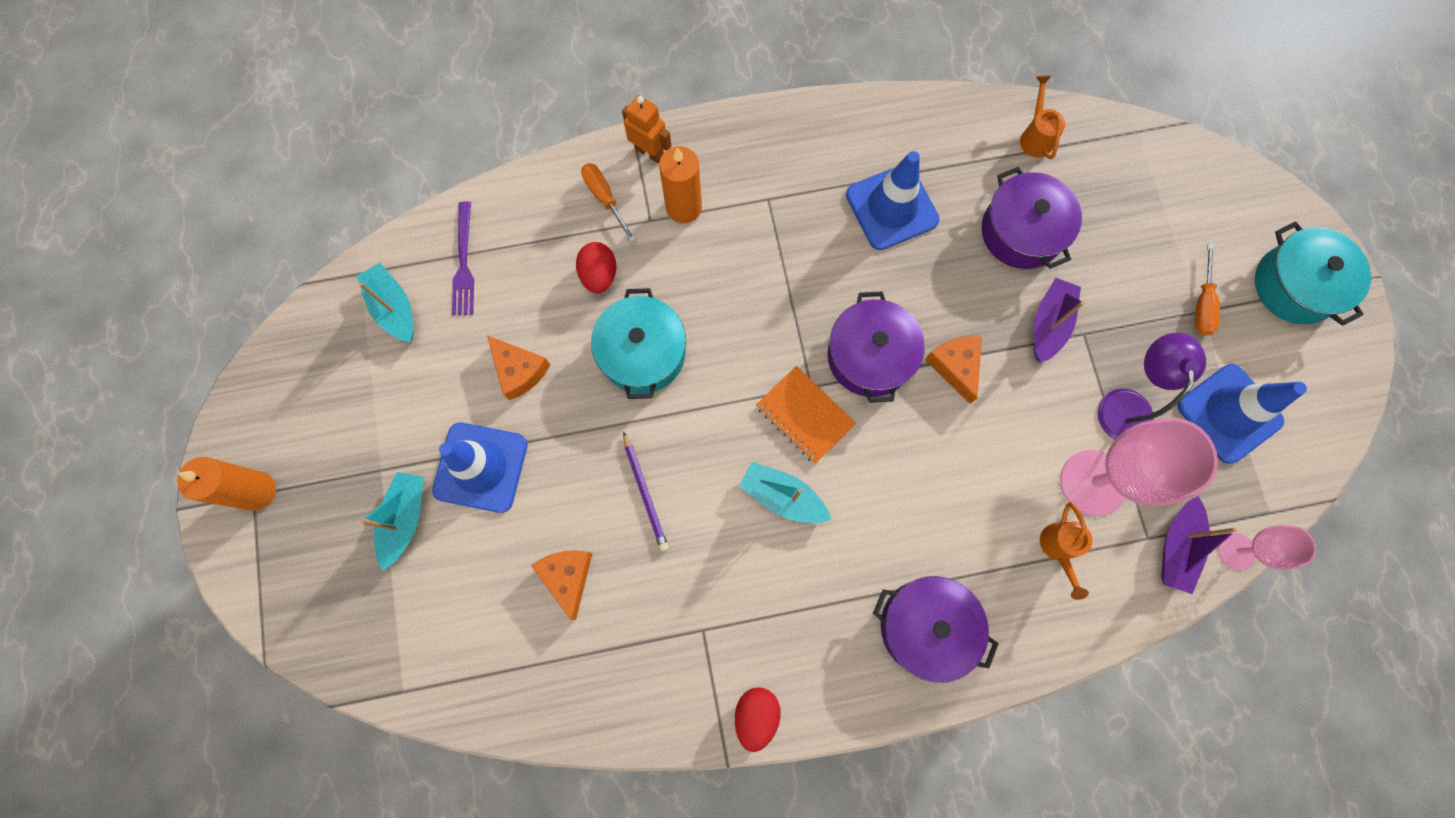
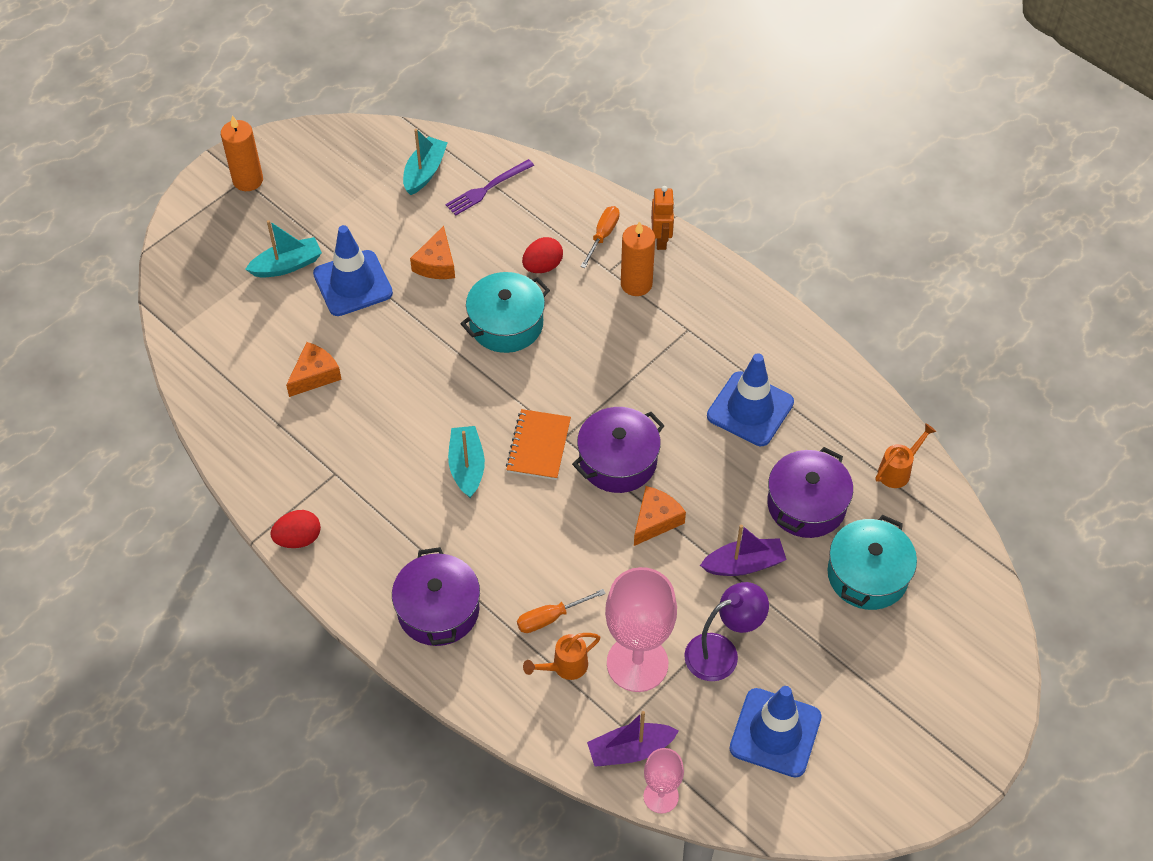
camera: 55 degrees right, 20 degrees down
purple pencil [623,431,669,551] -> none
orange screwdriver [1195,243,1220,335] -> orange screwdriver moved to [517,589,606,633]
turquoise pot [1255,222,1371,326] -> turquoise pot moved to [827,515,917,610]

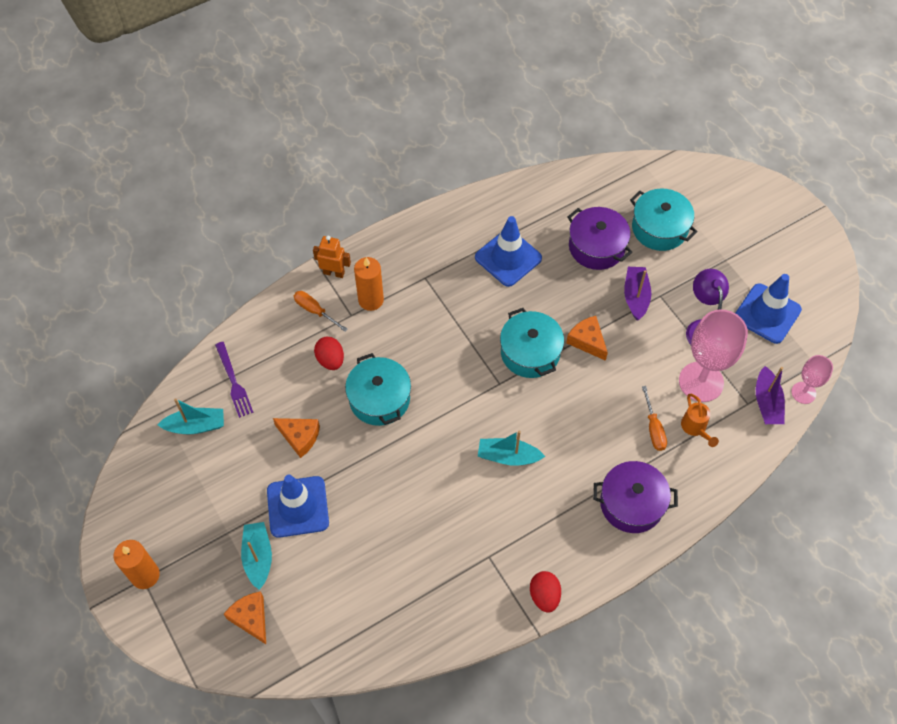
camera: 75 degrees left, 5 degrees up
orange cheese [286,342,342,397] -> orange cheese moved to [224,592,266,644]
turquoise boat [403,129,448,195] -> turquoise boat turned 135 degrees clockwise [157,398,224,434]
orange notebook [506,409,571,480] -> none
purple pot [572,407,665,493] -> turquoise pot [500,308,564,378]
orange watering can [875,423,936,488] -> none

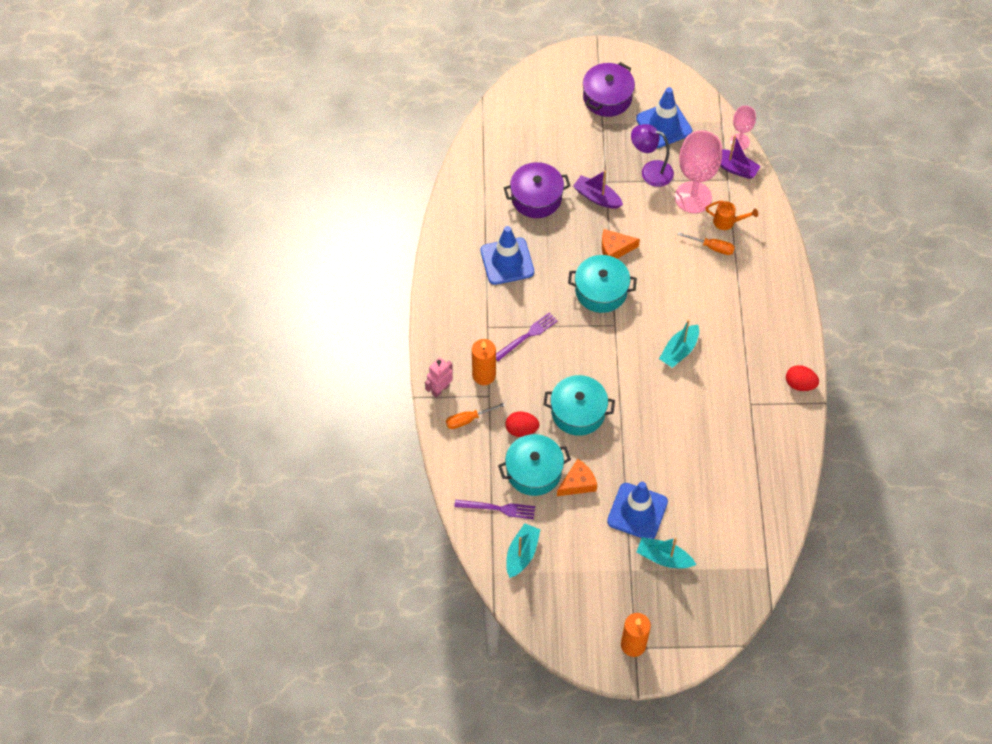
camera: 60 degrees left, 0 degrees up
orange cheese [224,592,266,644] -> none
orange robot [313,236,351,278] -> pink robot [425,358,453,398]
purple pot [593,461,678,533] -> purple pot moved to [583,62,635,117]
turquoise pot [630,188,698,251] -> turquoise pot moved to [498,434,571,496]
none -> purple fork [496,312,558,361]

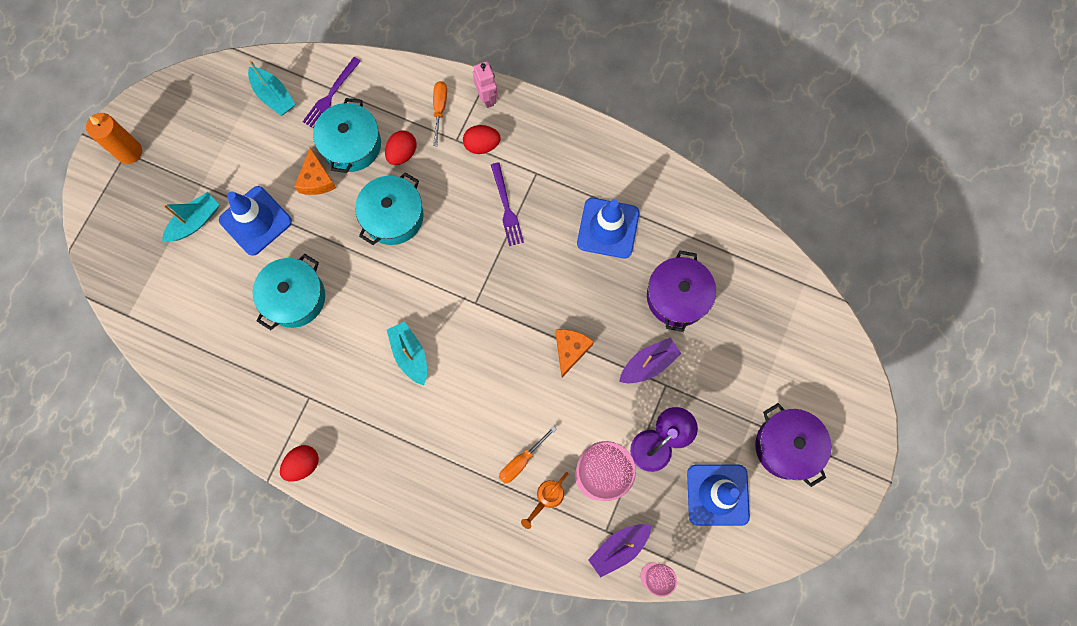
camera: 115 degrees right, 15 degrees up
orange candle [472,339,496,385] -> red egg [463,125,501,154]
turquoise pot [568,255,637,313] -> turquoise pot moved to [252,254,325,330]

